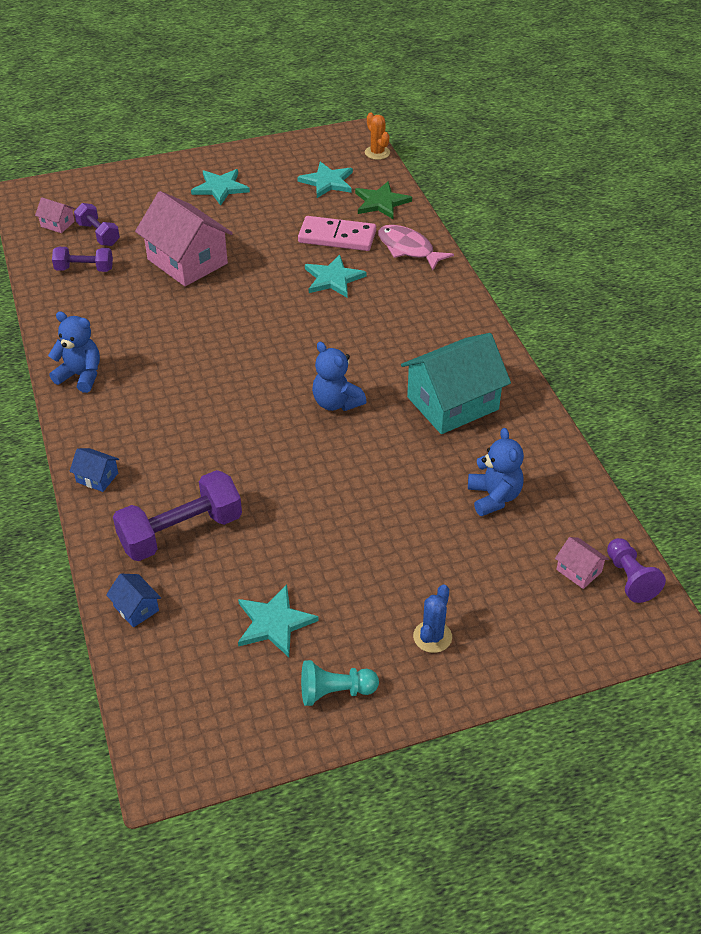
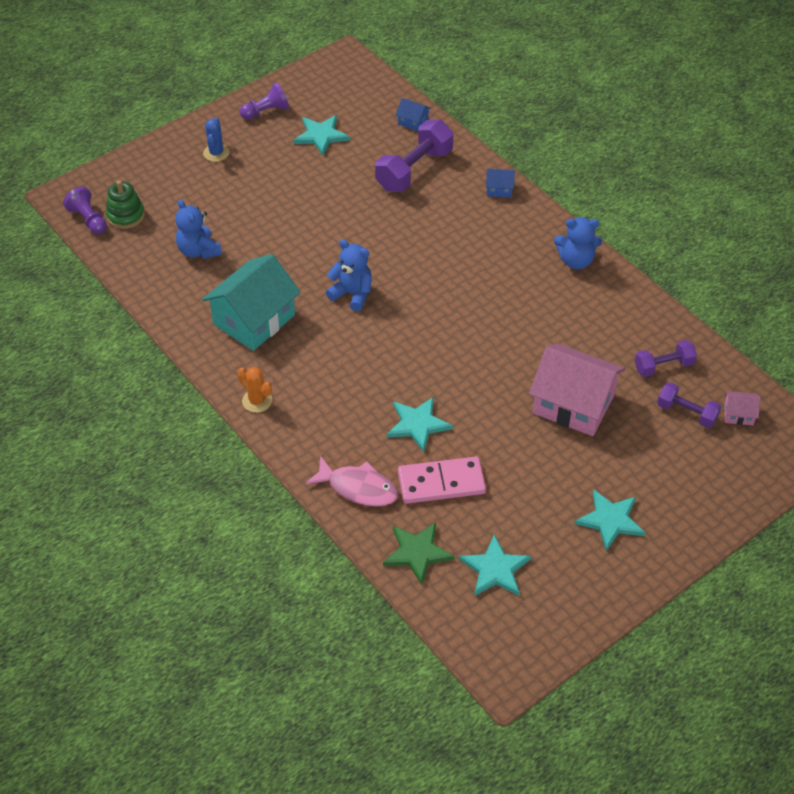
camera: 160 degrees right, 5 degrees up
turquoise pawn [301,660,379,706] -> purple pawn [240,82,289,120]
orange cactus [365,112,390,160] -> orange cactus moved to [238,367,272,413]
pink house [555,537,609,589] -> green stacking toy [106,180,145,229]

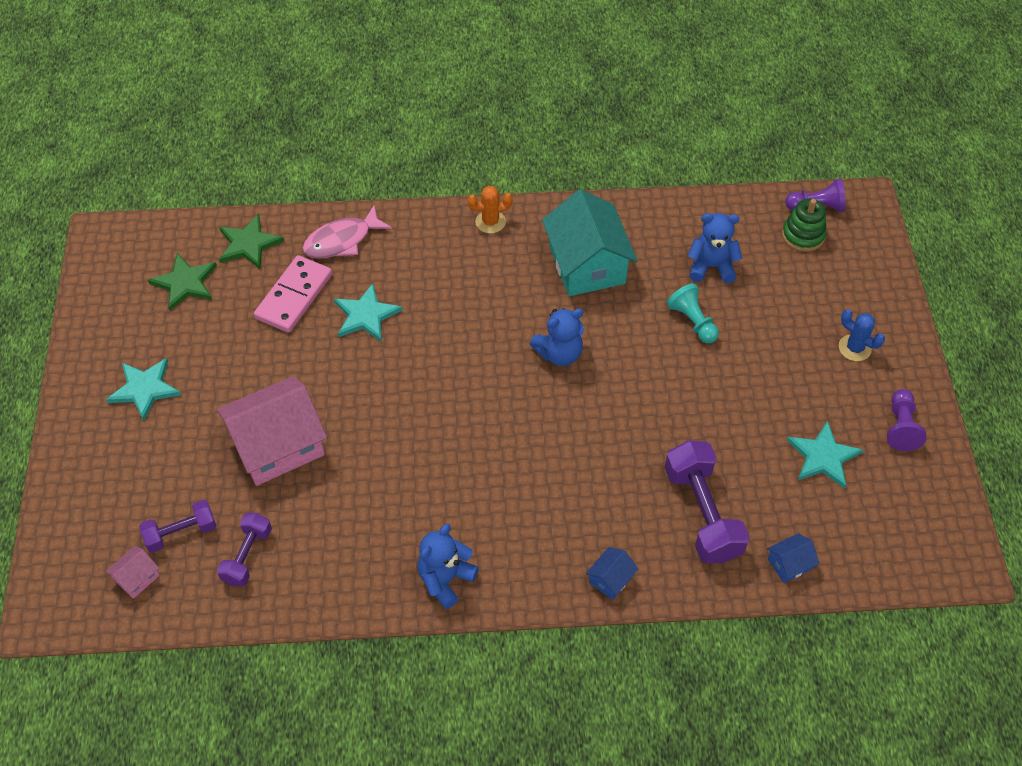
camera: 125 degrees right, 5 degrees up
turquoise star [459,534,531,596] -> green star [148,253,217,311]
none -> turquoise pawn [666,283,719,343]

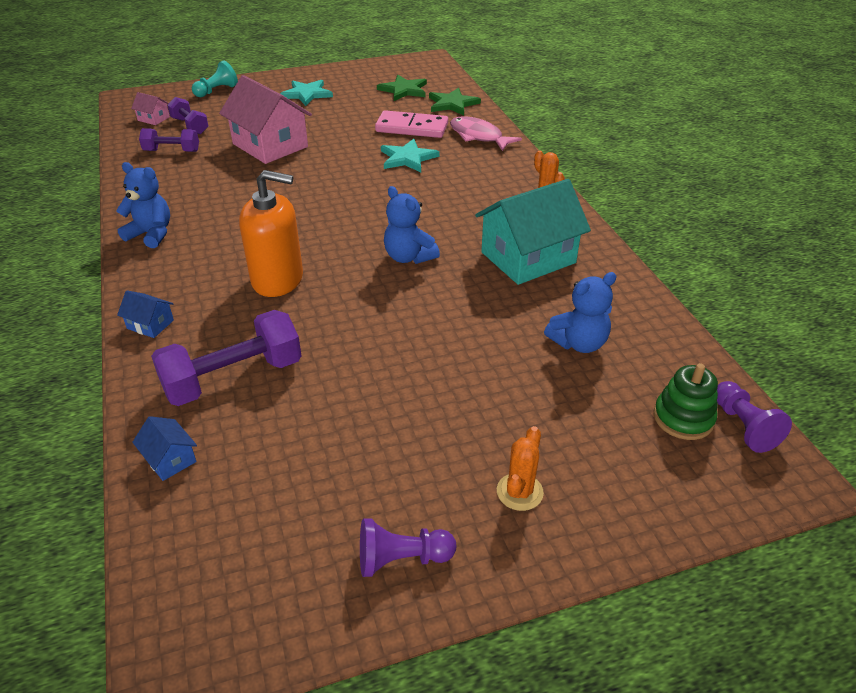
camera: 75 degrees right, 15 degrees down
turquoise pawn [666,283,719,343] -> turquoise pawn moved to [192,60,238,97]
blue teddy bear [688,213,742,283] -> blue teddy bear turned 75 degrees clockwise [544,272,617,353]
turquoise star [787,421,863,489] -> none
blue cactus [839,309,885,361] -> orange cactus [497,426,544,511]
none -> orange soap dispenser [239,170,303,297]

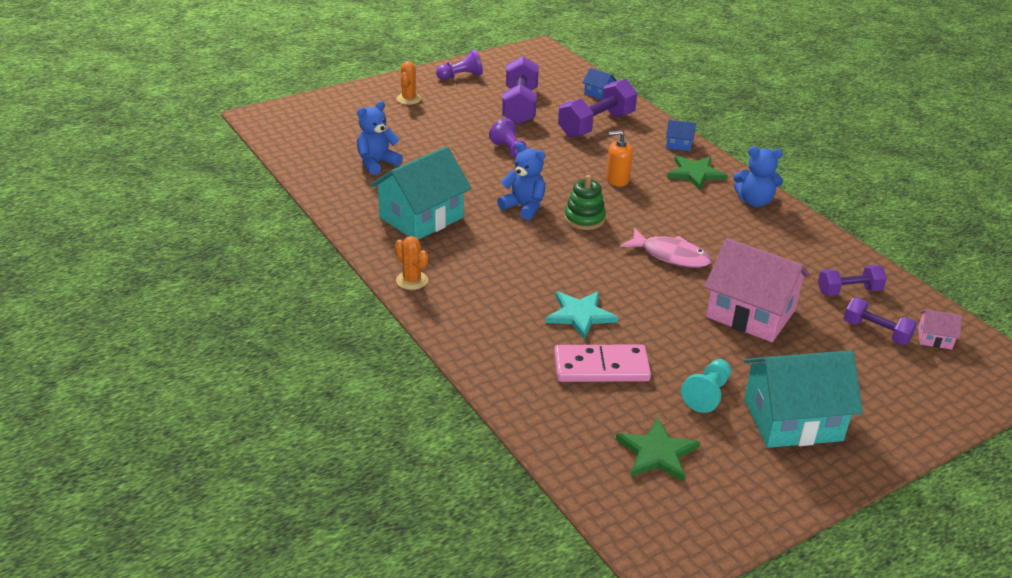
camera: 165 degrees right, 5 degrees down
turquoise pawn [192,60,238,97] -> turquoise pawn moved to [681,359,731,413]
orange soap dispenser [239,170,303,297] -> orange soap dispenser [606,130,633,187], size x0.57
turquoise star [280,80,333,106] -> turquoise house [744,350,863,448]
green star [429,88,481,115] -> green star moved to [667,155,728,190]
pink fish [450,116,522,151] -> pink fish moved to [620,228,711,268]
green stacking toy [654,363,718,440] -> green stacking toy moved to [564,175,606,230]
purple pawn [717,381,792,453] -> purple pawn moved to [489,118,529,158]
none -> purple dumbbell [502,56,539,125]

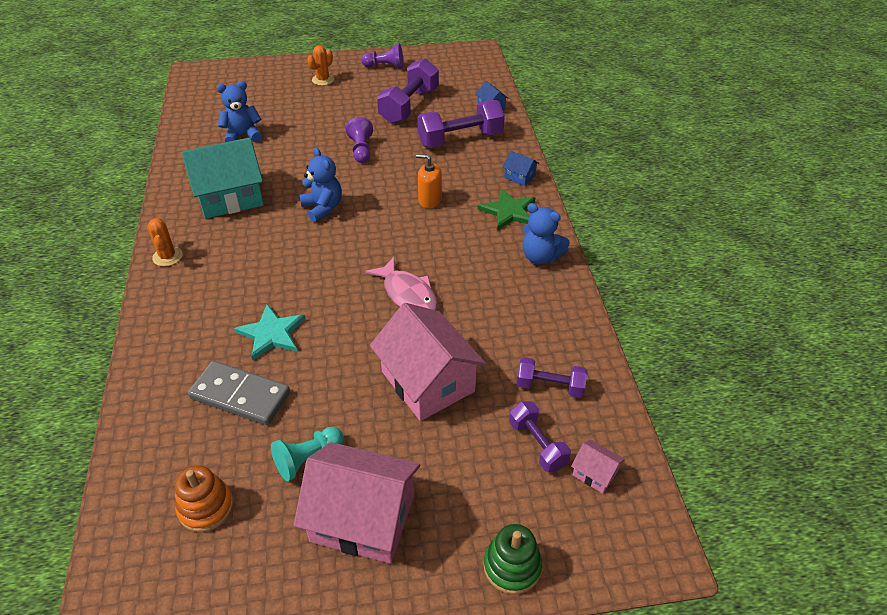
camera: 25 degrees right, 10 degrees up
pink domino [554,345,651,382] -> grey domino [188,361,290,425]
green stacking toy [564,175,606,230] -> green stacking toy moved to [483,524,542,595]
green star [616,418,700,482] -> orange stacking toy [175,465,233,532]
turquoise house [744,350,863,448] -> pink house [294,442,420,564]

